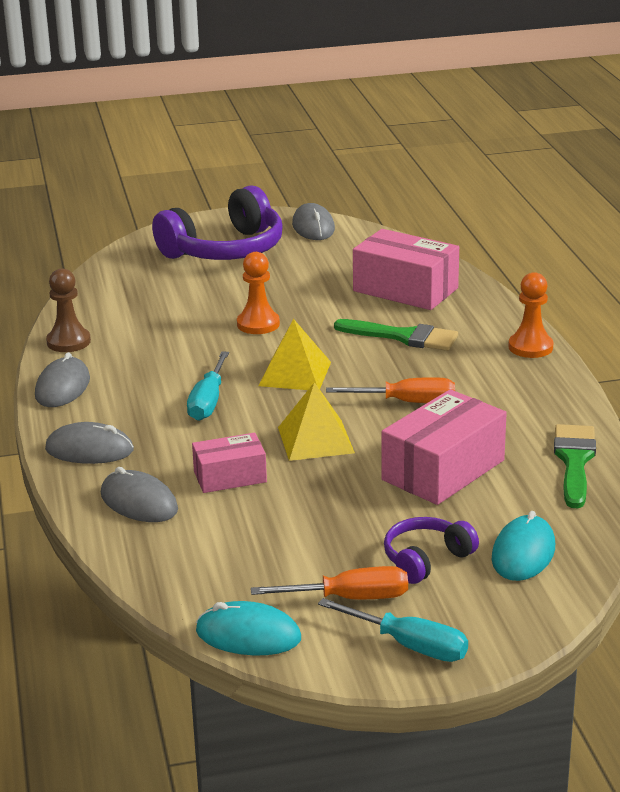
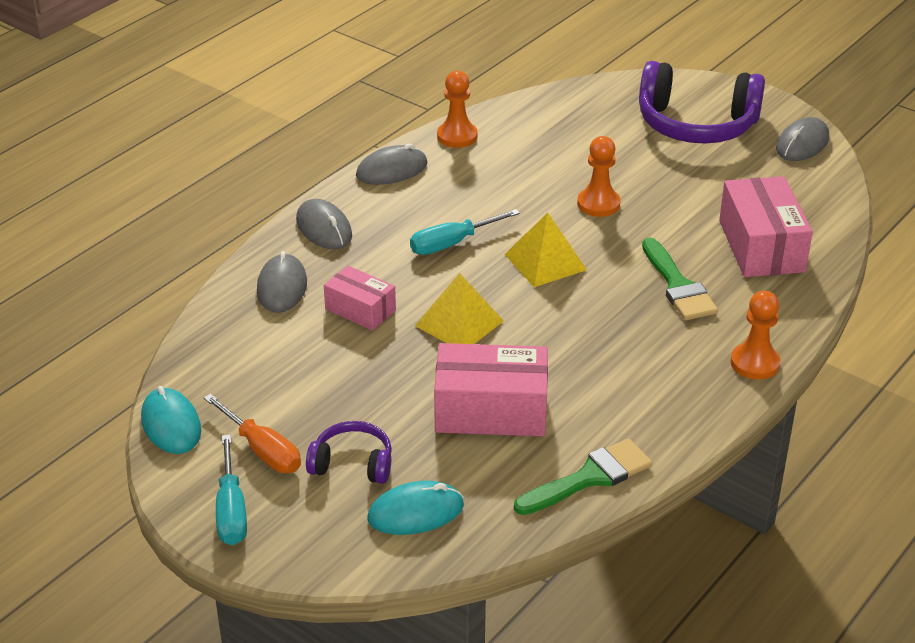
camera: 50 degrees right, 10 degrees up
brown pawn [46,269,91,352] -> orange pawn [437,71,478,148]
orange screwdriver [326,377,455,403] -> none

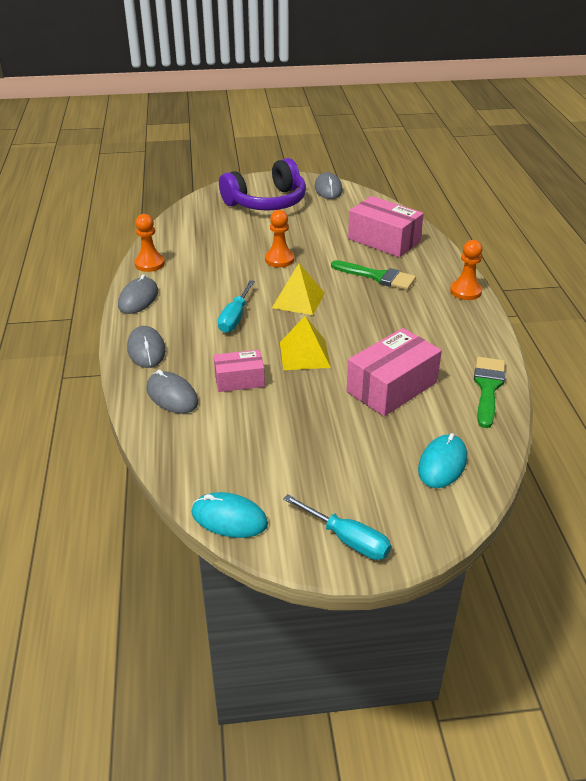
camera: 45 degrees left, 0 degrees up
orange screwdriver [204,394,301,473] -> none
grey mouse [296,199,352,249] -> grey mouse turned 60 degrees clockwise [127,326,166,368]
purple headphones [306,421,392,484] -> none

